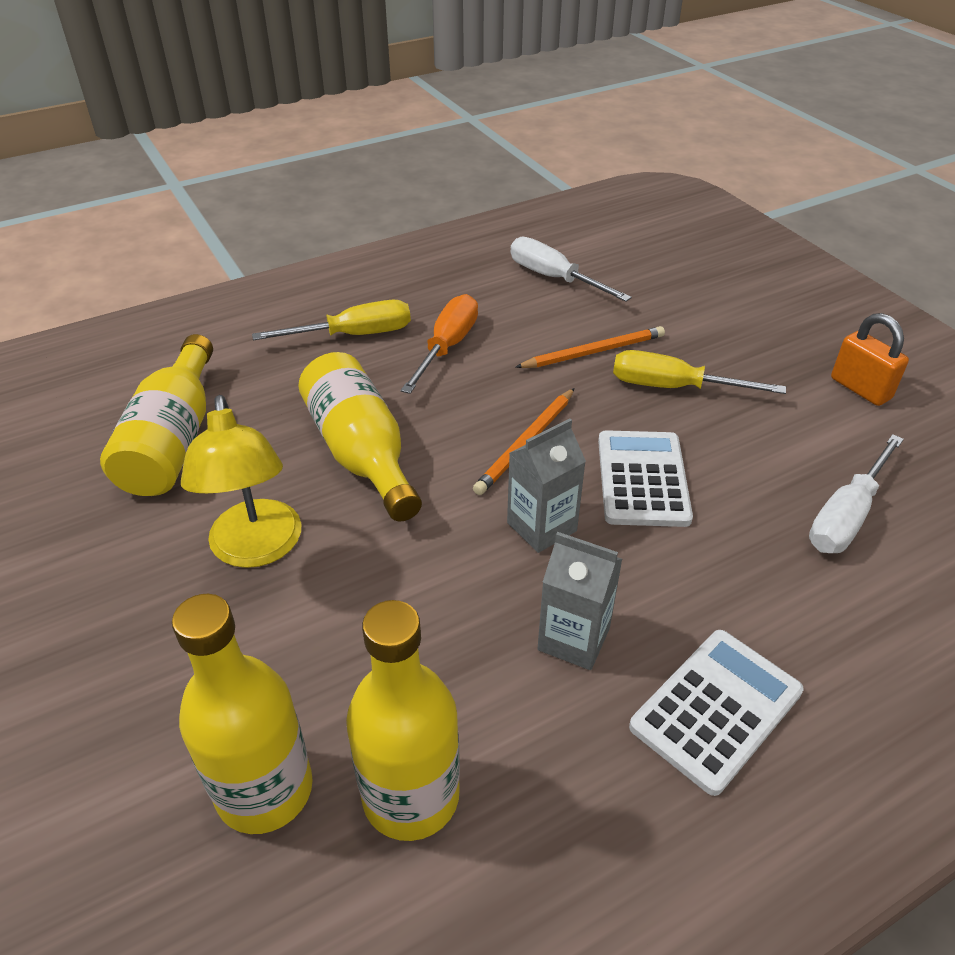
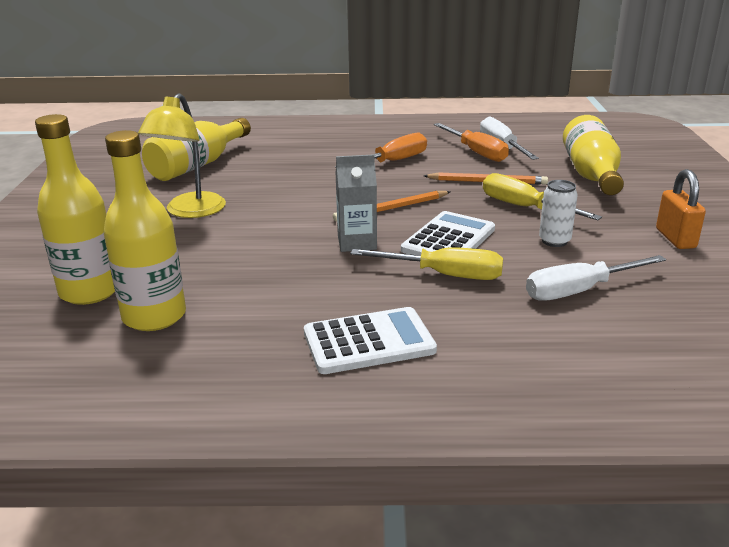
camera: 30 degrees right, 15 degrees down
yellow screwdriver [252,300,411,340] -> yellow screwdriver moved to [350,247,503,280]
yellow bottle [298,352,422,522] -> yellow bottle moved to [563,115,624,195]
grey carton [538,532,622,670] -> none
none -> orange screwdriver [434,123,509,162]
none -> white can [539,180,578,247]

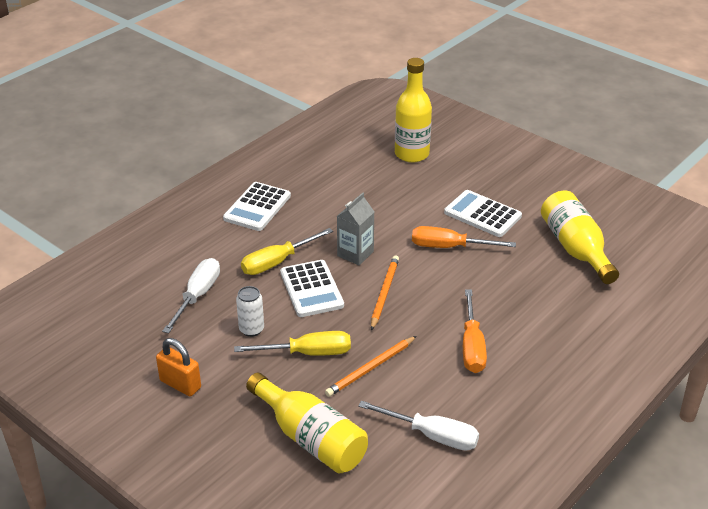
camera: 130 degrees right, 10 degrees up
yellow bottle [104,130,186,331] -> none
yellow lamp [138,93,226,218] -> white calculator [444,190,522,237]
orange screwdriver [434,123,509,162] -> orange screwdriver moved to [412,226,516,248]

